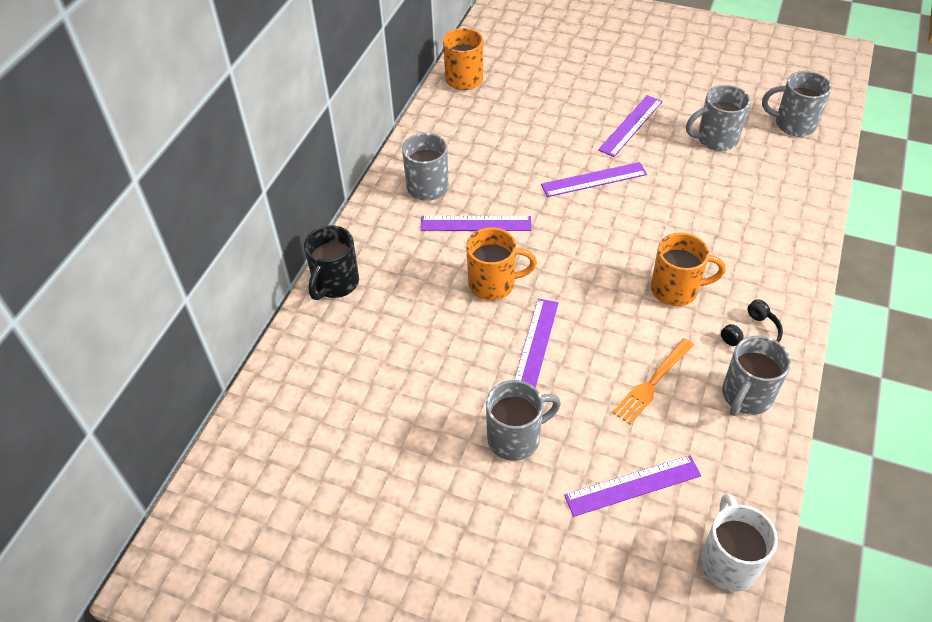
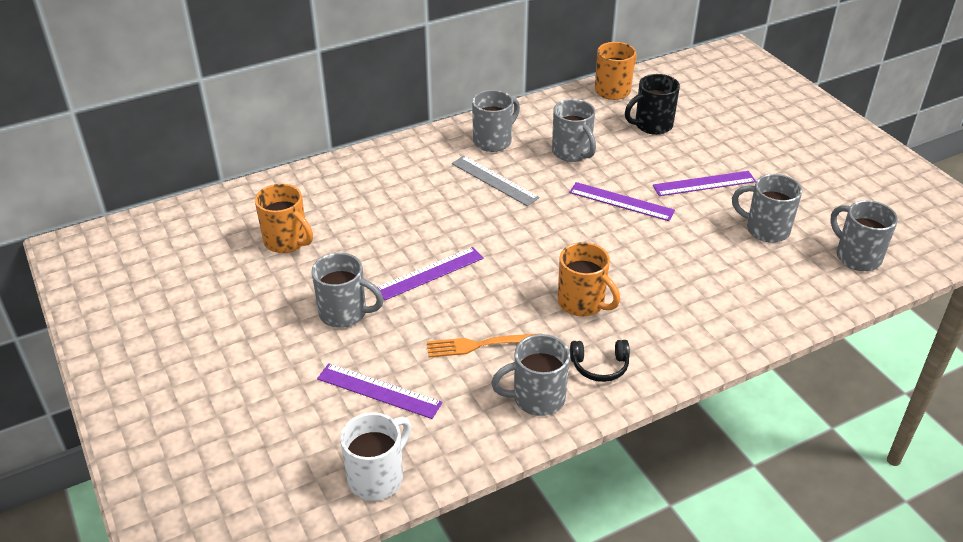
camera: 40 degrees right, 10 degrees down
black mug [304,225,359,300] -> black mug moved to [625,74,680,135]
purple ruler [420,216,531,231] -> grey ruler [452,156,539,206]
orange mug [466,227,537,300] -> orange mug moved to [255,184,313,253]
none -> grey mug [552,99,596,162]

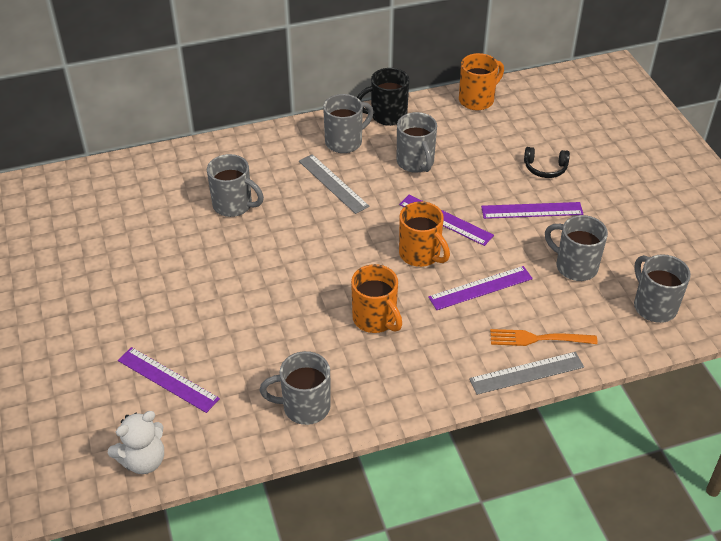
camera: 10 degrees right, 5 degrees up
orange mug [255,184,313,253] -> orange mug moved to [399,201,450,267]
grey mug [311,253,384,328] -> grey mug moved to [207,154,264,217]
white mug [340,412,411,501] -> white teddy bear [108,411,164,474]
purple ruler [377,247,484,300] -> purple ruler moved to [428,266,533,310]
orange fork [427,333,542,357] -> orange fork moved to [490,329,598,346]
black headphones [570,340,630,382] -> black headphones moved to [524,147,570,178]
black mug [625,74,680,135] -> black mug moved to [357,68,409,126]
none -> grey ruler [469,352,584,395]

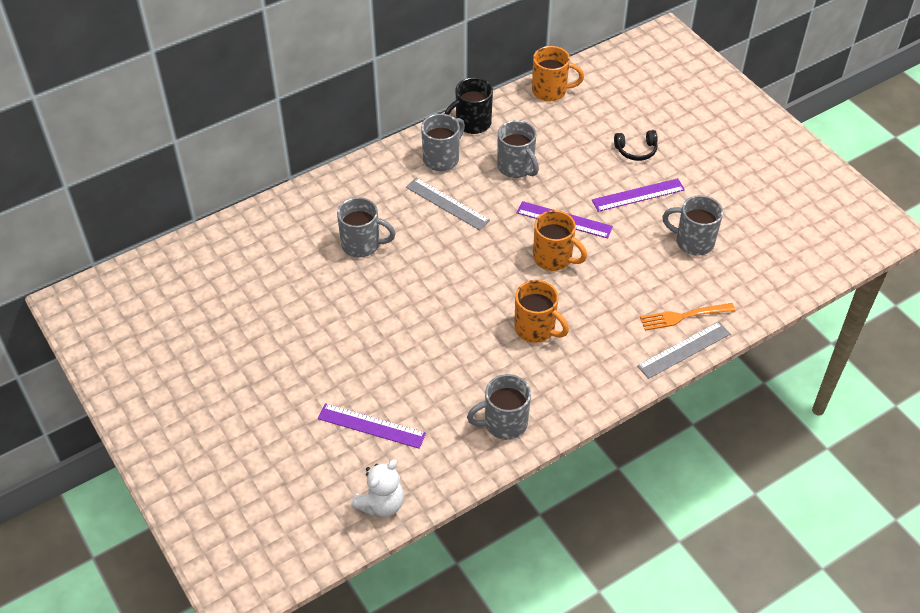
camera: 15 degrees left, 5 degrees up
purple ruler [428,266,533,310] -> none
orange mug [459,53,504,110] -> orange mug turned 60 degrees clockwise [532,46,584,101]
grey mug [634,254,691,323] -> none

